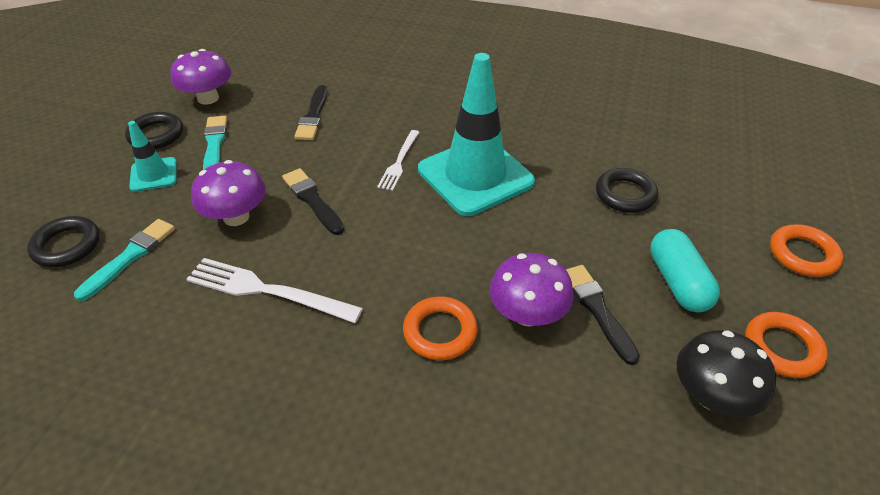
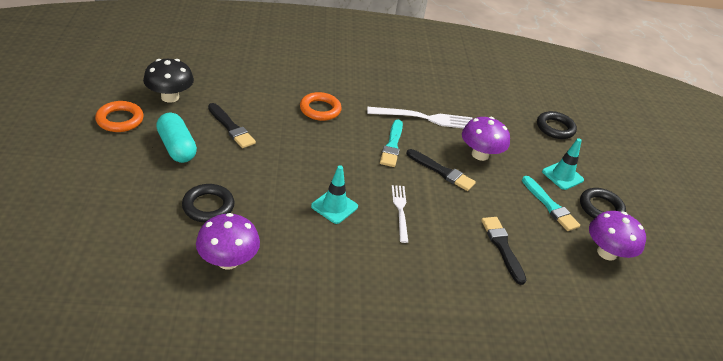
camera: 155 degrees right, 5 degrees down
turquoise brush [74,219,175,301] -> turquoise brush moved to [380,120,403,167]
turquoise traffic cone [418,53,535,216] -> turquoise traffic cone [311,165,358,224], size x0.48
purple mushroom [490,253,574,326] -> purple mushroom moved to [196,213,260,270]
orange ring [770,224,843,277] -> none

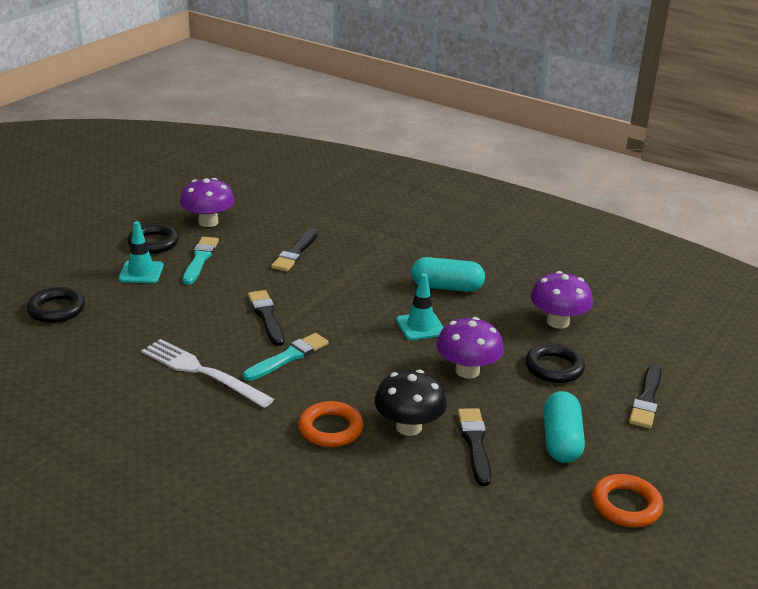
camera: 140 degrees left, 10 degrees down
black mushroom [143,59,194,103] -> black mushroom moved to [374,370,447,436]
white fork [392,185,408,243] -> none
purple mushroom [462,117,510,161] -> purple mushroom moved to [436,317,504,379]
none -> turquoise capsule [411,257,485,292]
none -> black brush [629,365,662,428]

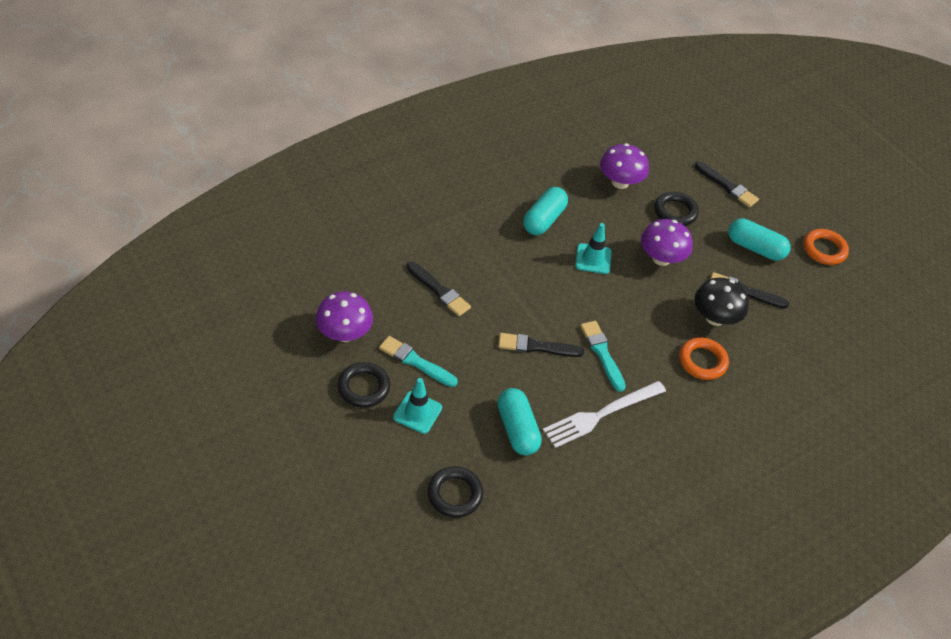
camera: 70 degrees left, 20 degrees up
none -> turquoise capsule [497,388,542,455]

